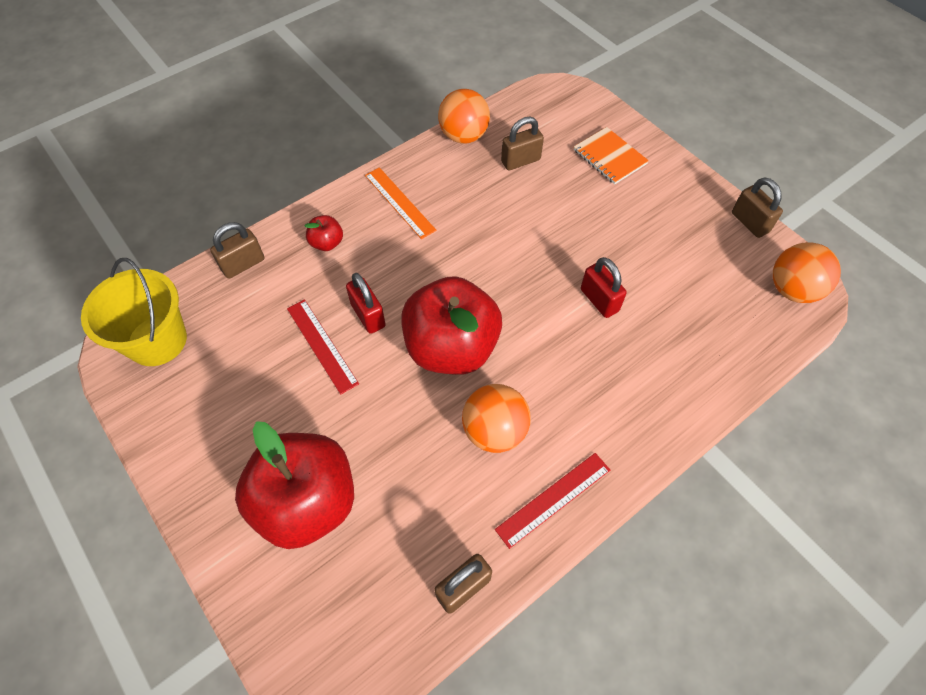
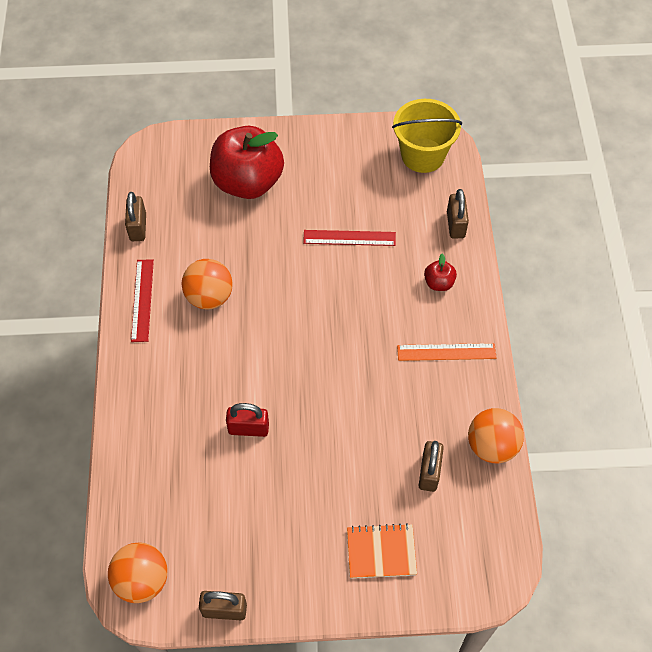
camera: 125 degrees right, 0 degrees up
red padlock [346,273,386,334] -> none
red apple [402,276,502,375] -> none

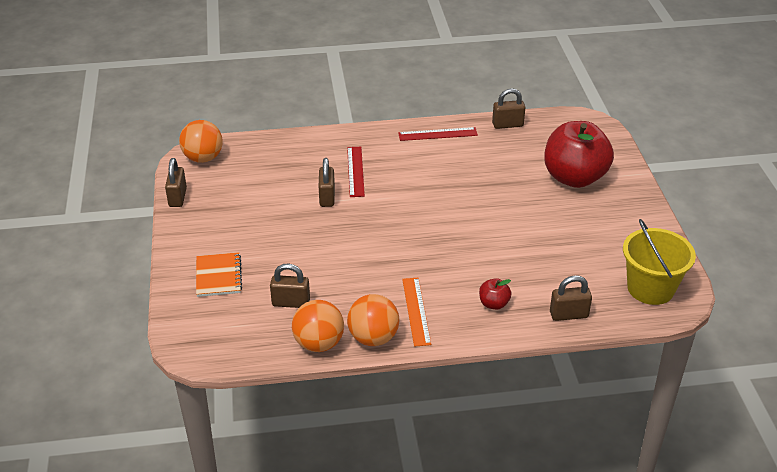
camera: 85 degrees right, 20 degrees down
orange ball [181,259,233,309] -> orange ball moved to [347,294,399,346]
red padlock [226,403,269,437] -> brown padlock [319,158,335,207]
red ruler [303,230,396,246] -> red ruler moved to [347,147,365,197]

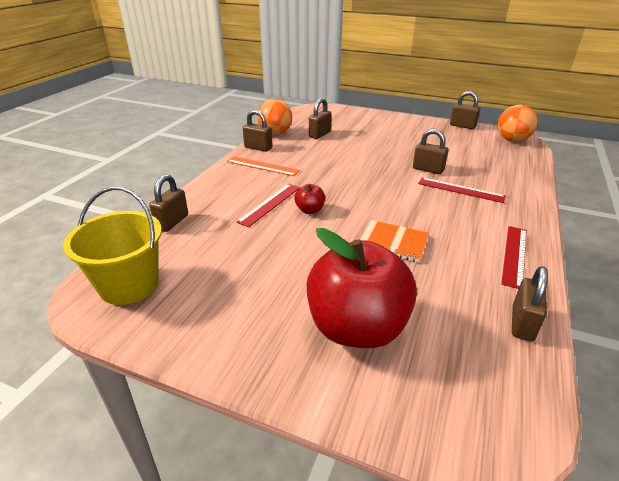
camera: 120 degrees right, 5 degrees down
orange notebook [196,252,242,297] -> orange notebook moved to [360,220,429,262]
orange ball [347,294,399,346] -> brown padlock [243,110,272,152]
red apple [479,278,512,310] -> red apple moved to [295,184,325,214]
none -> red ruler [236,184,300,227]

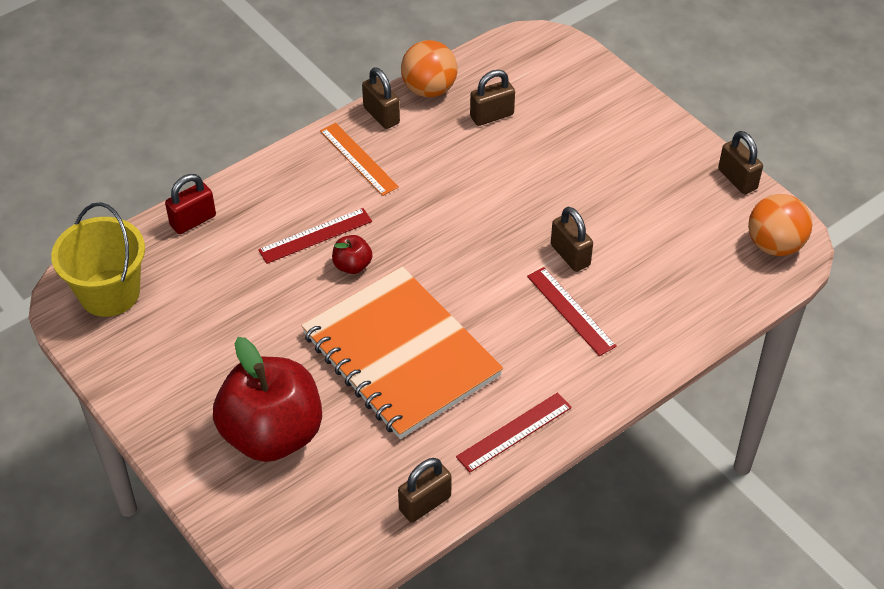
camera: 30 degrees right, 15 degrees up
brown padlock [149,174,188,232] -> red padlock [165,174,216,234]
orange notebook [360,220,429,262] -> orange notebook [301,266,503,439], size x2.18

